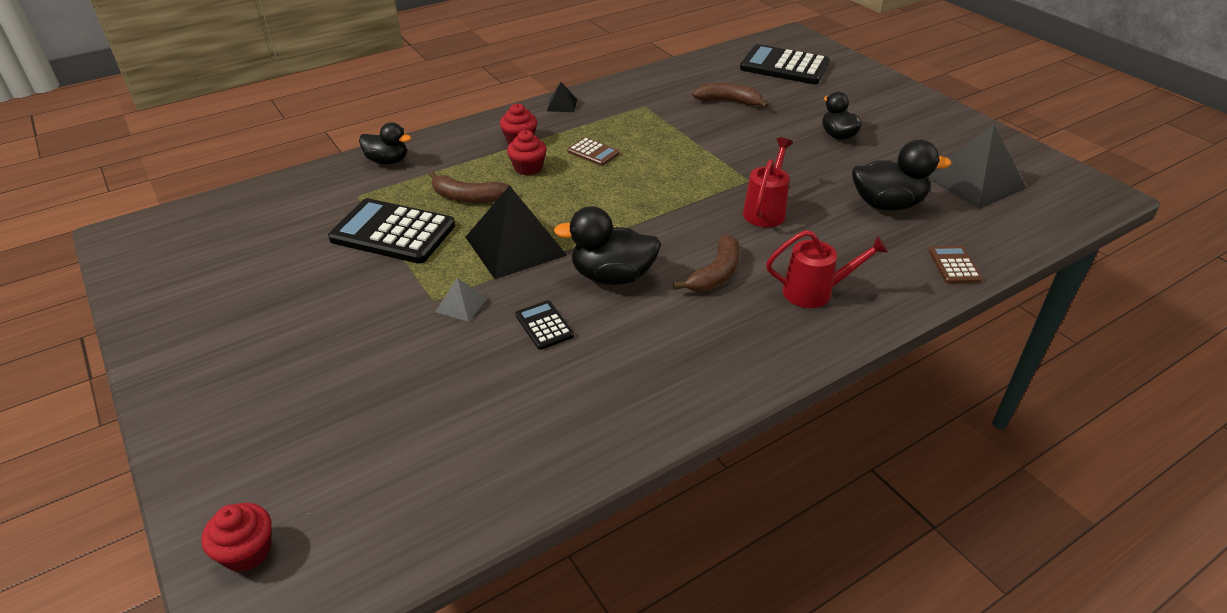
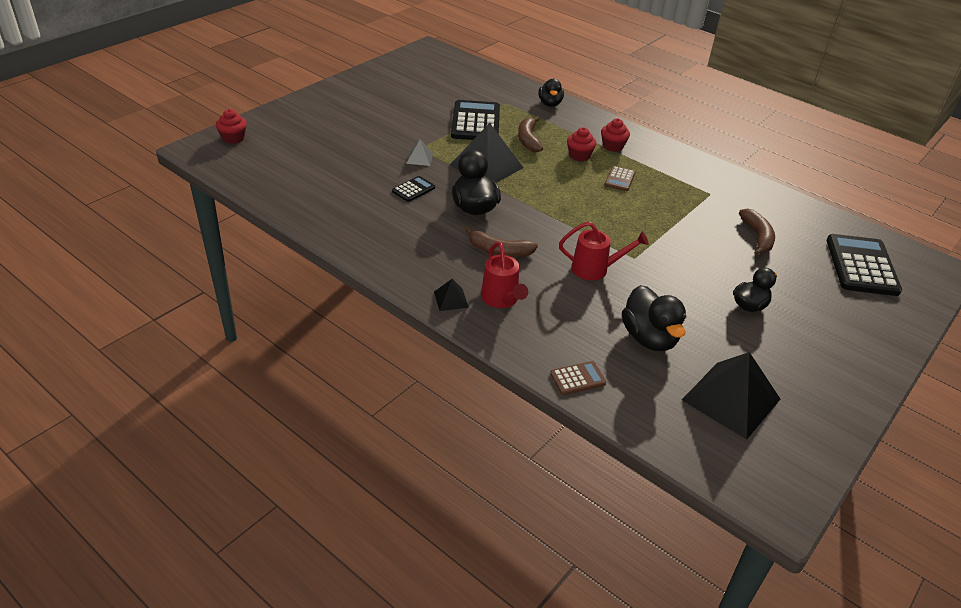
camera: 70 degrees right, 0 degrees up
black pyramid [547,82,577,112] -> black pyramid moved to [434,279,469,311]

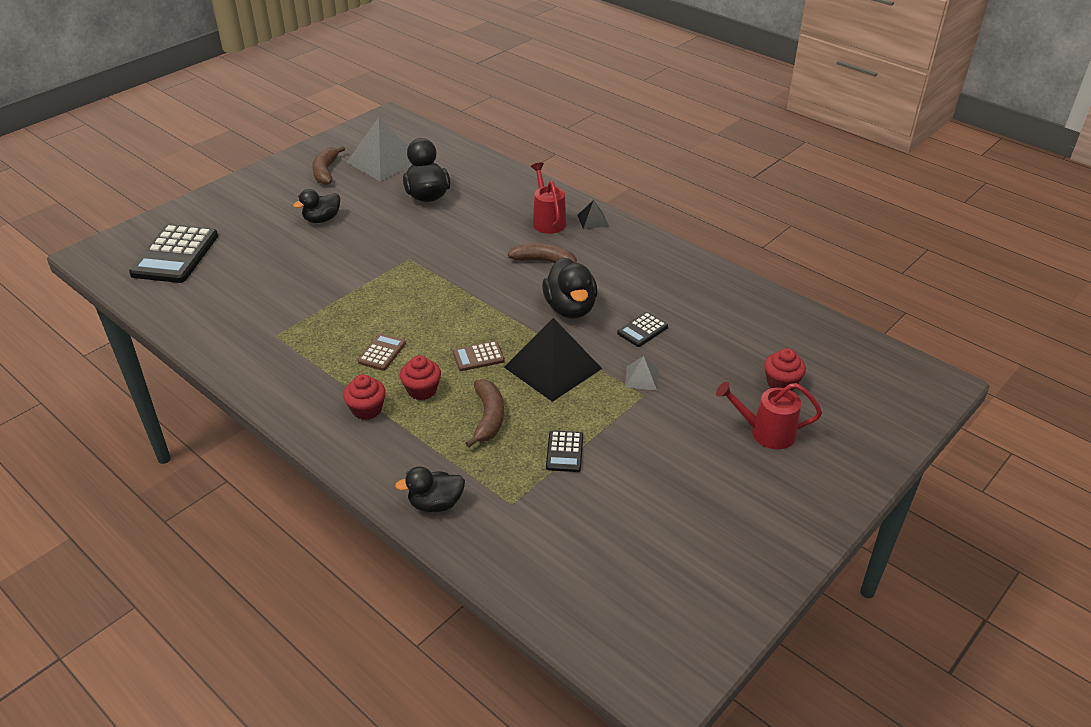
camera: 175 degrees left, 0 degrees up
red cupcake [216,109,247,144] -> red cupcake moved to [764,348,806,391]
black calculator [451,100,500,140] -> black calculator [546,430,583,472], size x0.48
black duck [538,79,564,107] -> black duck turned 105 degrees counterclockwise [395,467,465,513]
brown calculator [550,361,606,395] -> brown calculator moved to [453,341,505,371]
red watering can [559,222,648,281] -> red watering can moved to [716,382,822,449]
black pyramid [682,352,780,440] -> grey pyramid [347,117,412,182]
brown banana [739,208,775,256] -> brown banana moved to [312,146,345,185]

